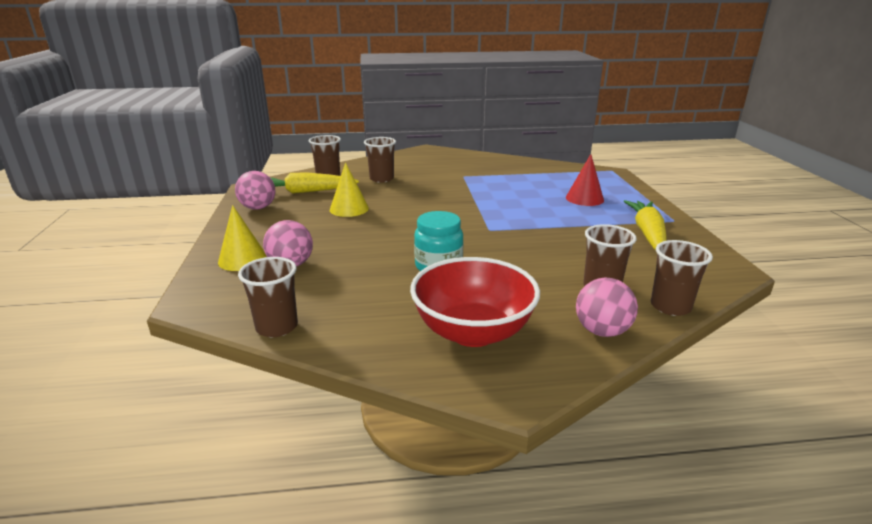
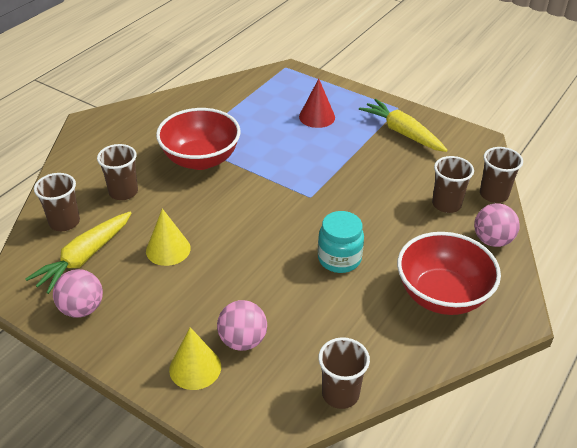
camera: 50 degrees left, 15 degrees up
none -> red bowl [156,108,241,170]

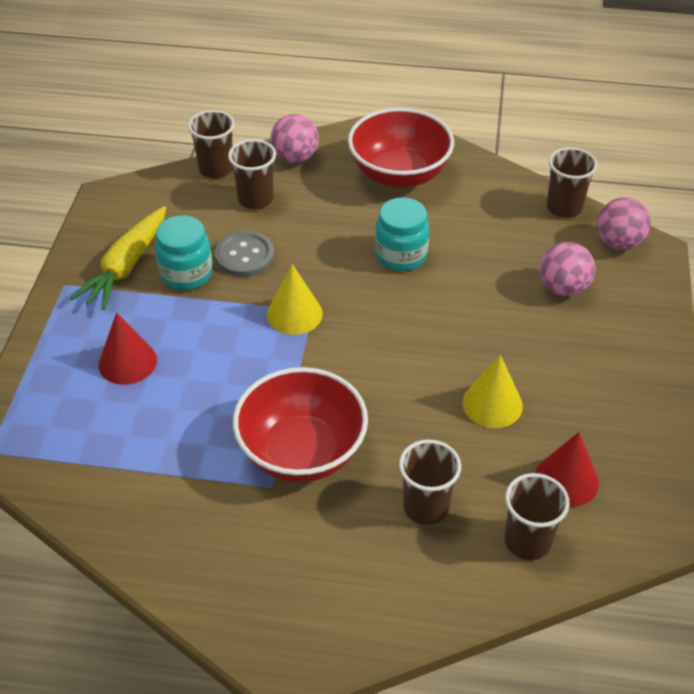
camera: 115 degrees left, 5 degrees up
yellow carrot [26,212,131,294] -> red cone [535,432,599,507]
pink ball [53,269,103,318] -> pink ball moved to [597,197,651,250]
yellow cone [169,327,221,390] -> yellow cone moved to [267,264,323,335]
none -> turquoise jar [155,215,213,290]
none -> grey button [215,231,275,277]

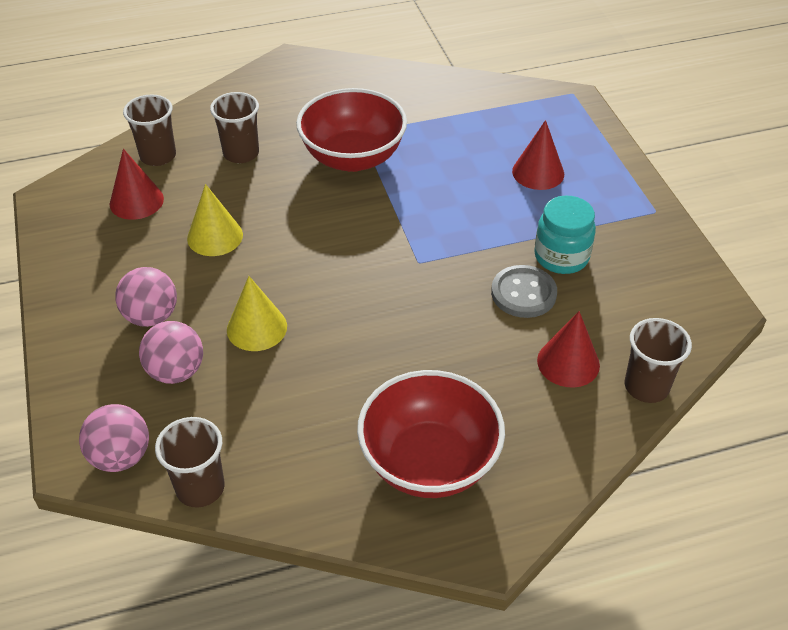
camera: 155 degrees right, 0 degrees up
yellow carrot [71,206,166,310] -> none
brown cup [228,139,276,209] -> red cone [537,311,600,387]
yellow cone [267,264,323,335] -> yellow cone moved to [227,276,287,351]
pink ball [270,114,319,163] -> pink ball moved to [115,267,177,327]
turquoise jar [375,197,429,271] -> none

